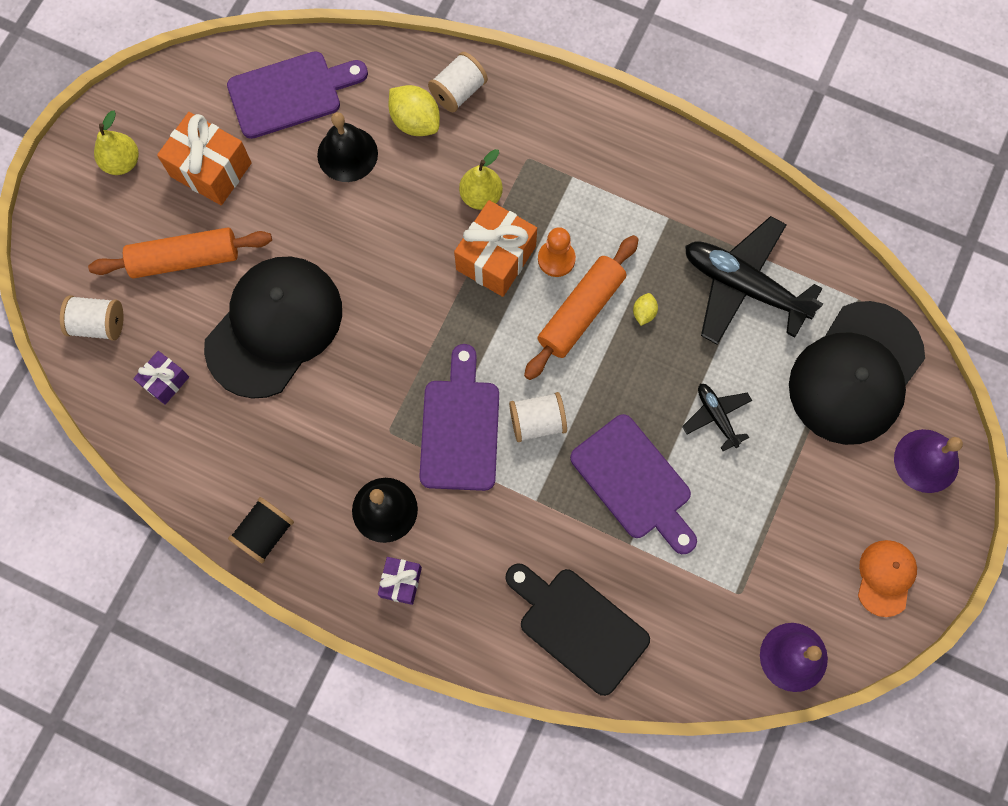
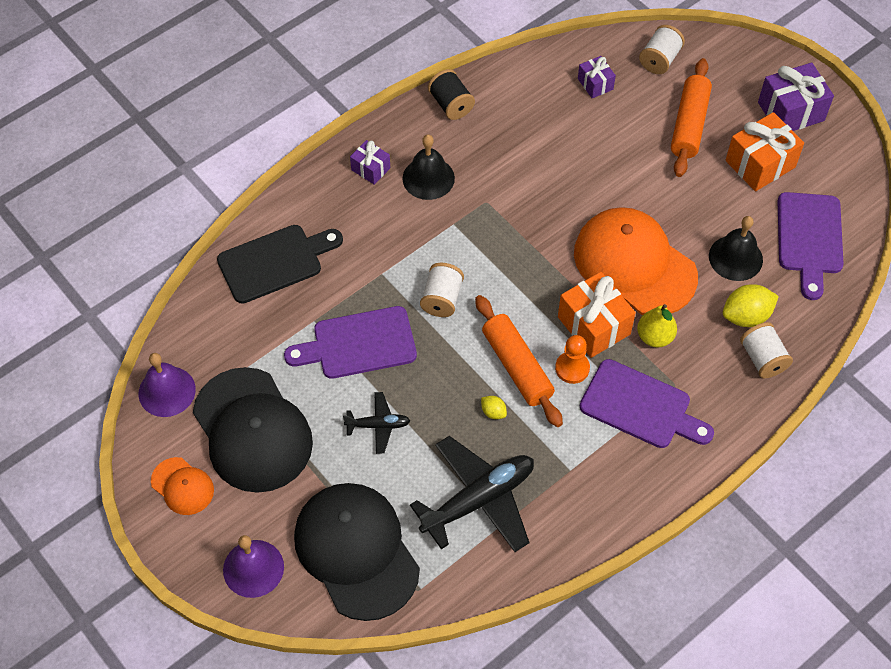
camera: 115 degrees right, 15 degrees down
yellow pear [94,111,139,175] -> purple gift [758,62,834,131]
black cap [204,256,342,399] -> black cap moved to [193,367,313,493]
purple cutting board [419,344,499,491] -> purple cutting board moved to [580,359,714,448]
none -> orange cap [574,207,698,315]

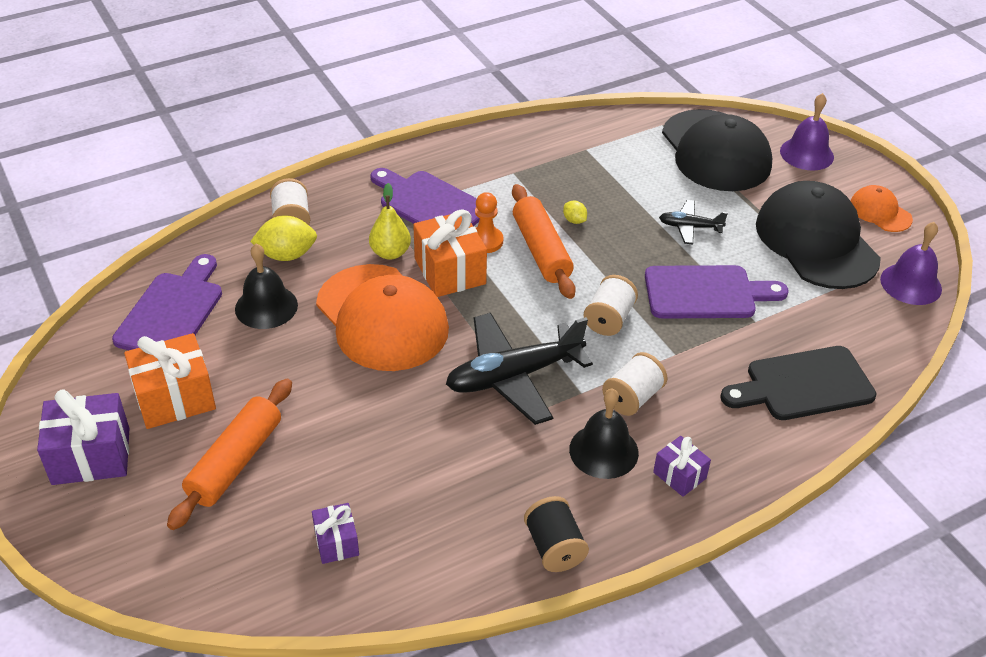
camera: 170 degrees left, 15 degrees down
black plane [410,436,534,552] -> black plane moved to [446,313,593,425]
white spool [639,25,685,74] -> white spool moved to [602,352,668,416]

